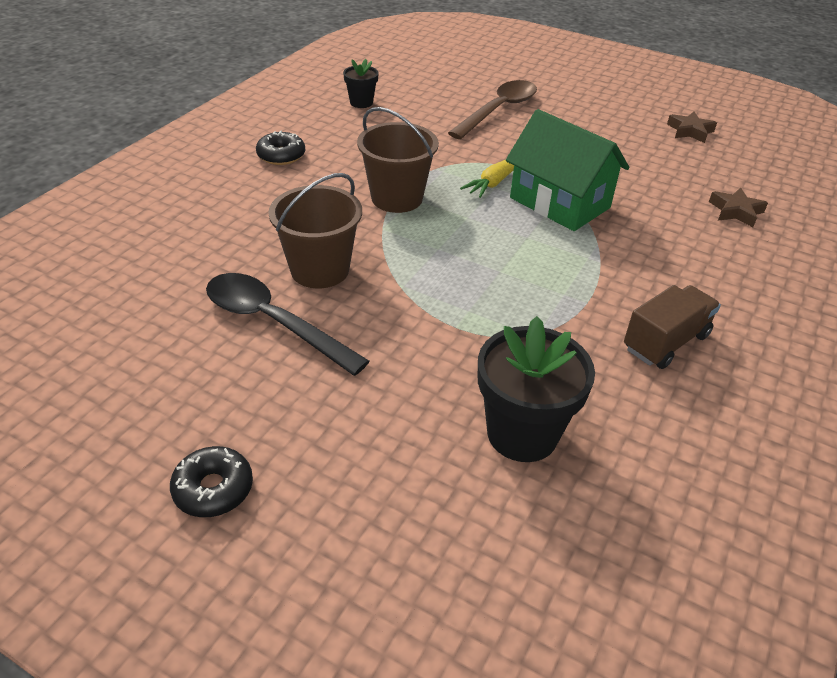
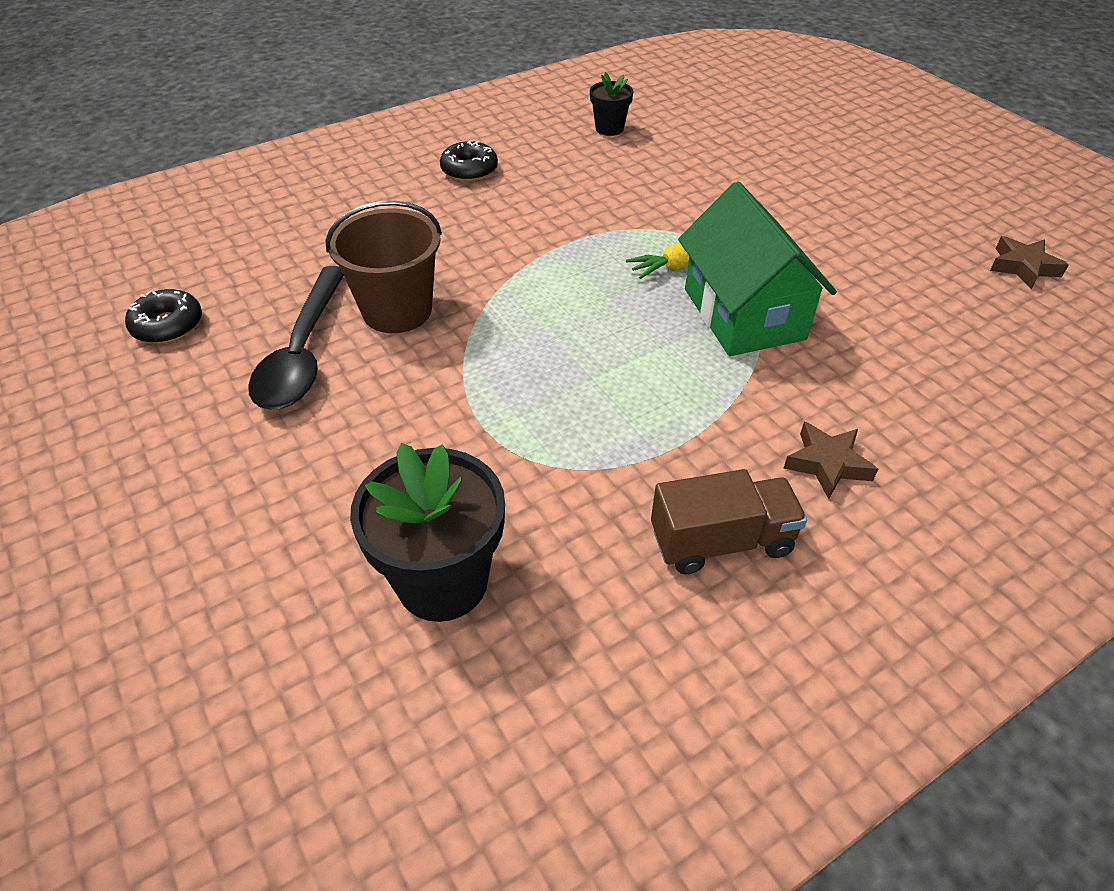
camera: 30 degrees right, 5 degrees up
black donut [170,446,253,517] -> black donut moved to [125,289,202,344]
black spoon [206,273,369,376] -> black spoon turned 150 degrees counterclockwise [248,266,344,409]
brown bucket [357,107,439,213] -> none
brown spoon [448,80,537,139] -> none
brown star [709,188,768,227] -> brown star moved to [783,421,878,499]

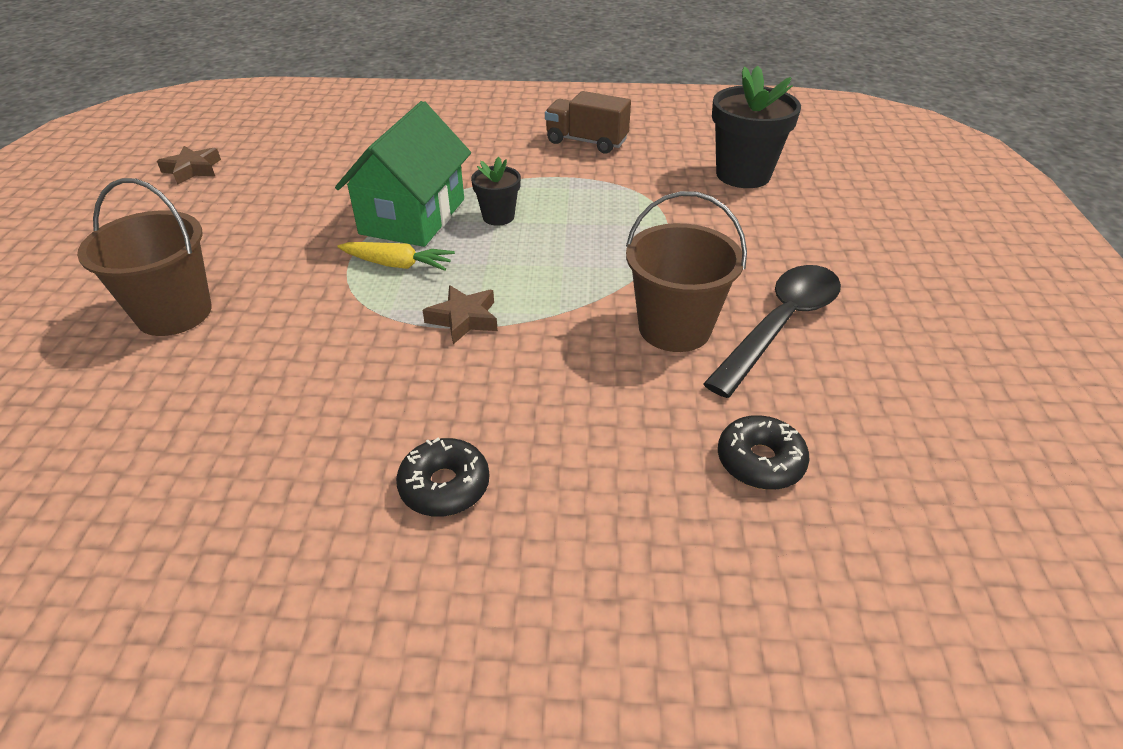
camera: 145 degrees left, 5 degrees down
black donut [125,289,202,344] -> black donut moved to [718,415,810,490]
black flower pot [590,72,634,136] -> black flower pot moved to [471,157,521,226]
brown star [783,421,878,499] -> brown star moved to [422,285,498,344]
none -> brown bucket [77,178,212,336]

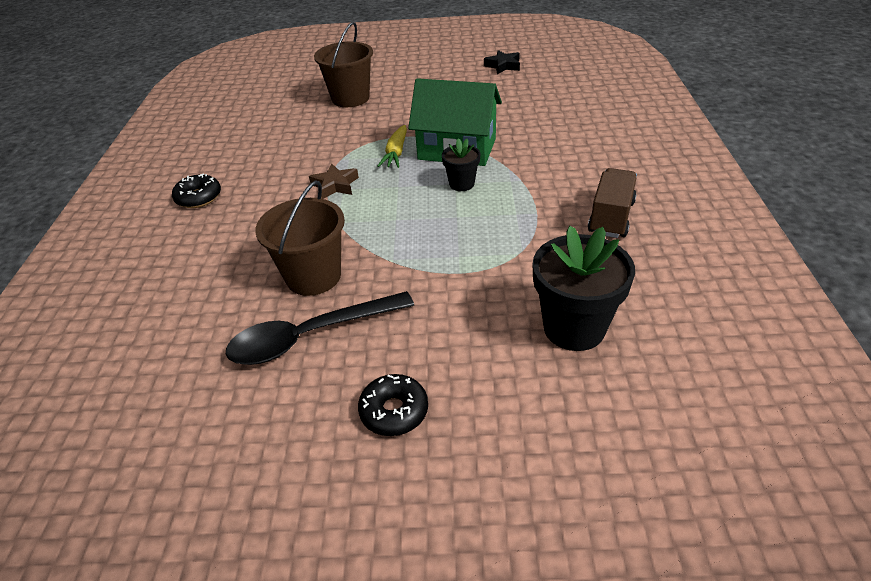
camera: 90 degrees right, 0 degrees up
brown star [157,146,221,185] -> black star [484,50,520,74]
black spoon [703,265,841,398] -> black spoon turned 120 degrees clockwise [226,291,414,365]
black donut [718,415,810,490] -> black donut moved to [358,374,428,436]

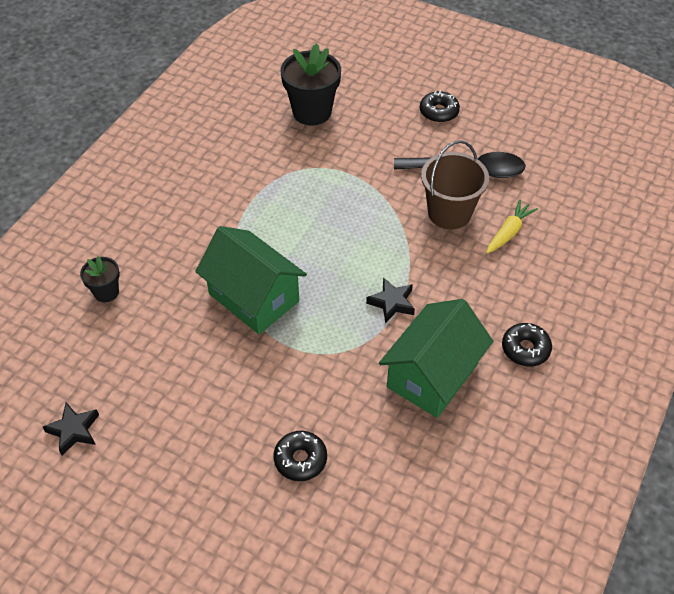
camera: 155 degrees left, 10 degrees up
brown star [309,164,359,199] -> black star [366,277,415,323]
brown bucket [314,22,373,107] -> black donut [274,431,327,481]
yellow carrot [378,125,407,168] -> yellow carrot moved to [486,200,538,254]
black flower pot [442,138,480,191] -> black flower pot moved to [80,256,120,302]
brown truck [588,168,637,238] -> none
none -> green house [379,299,493,418]

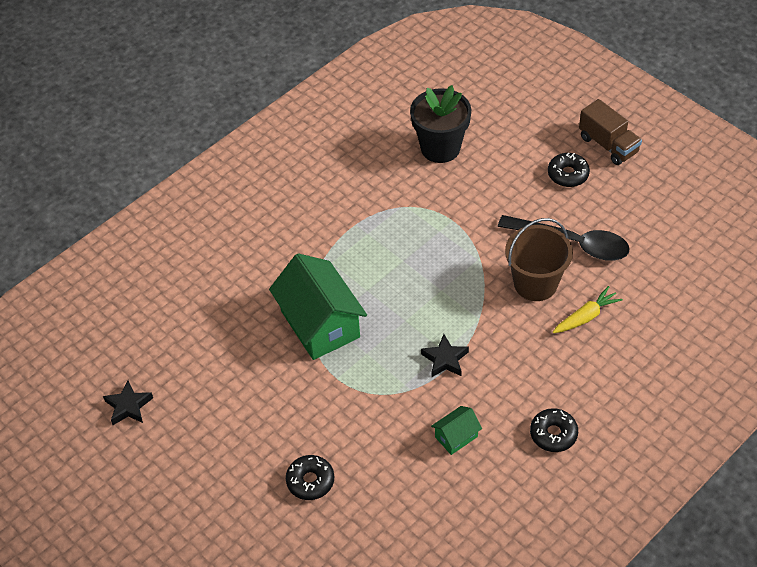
camera: 20 degrees right, 0 degrees up
black flower pot [80,256,120,302] -> none
green house [379,299,493,418] -> green house [431,406,482,455], size x0.46
none -> brown truck [579,99,642,165]

